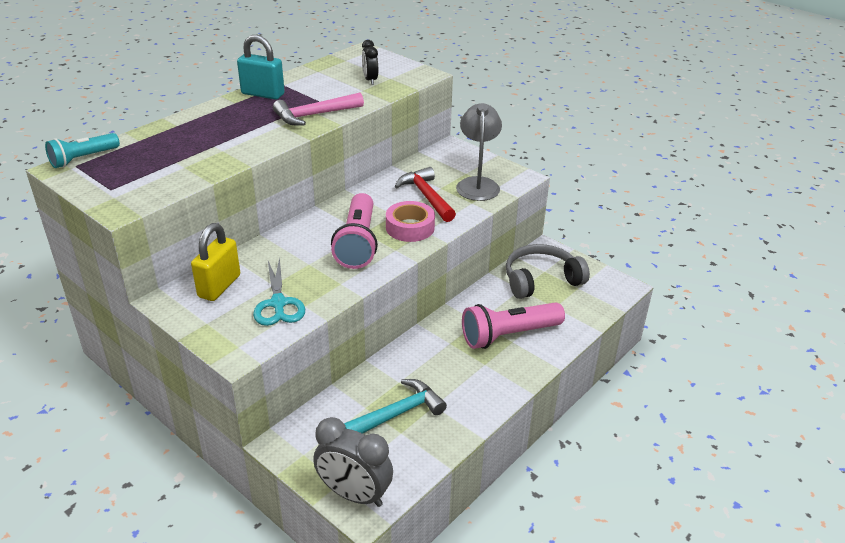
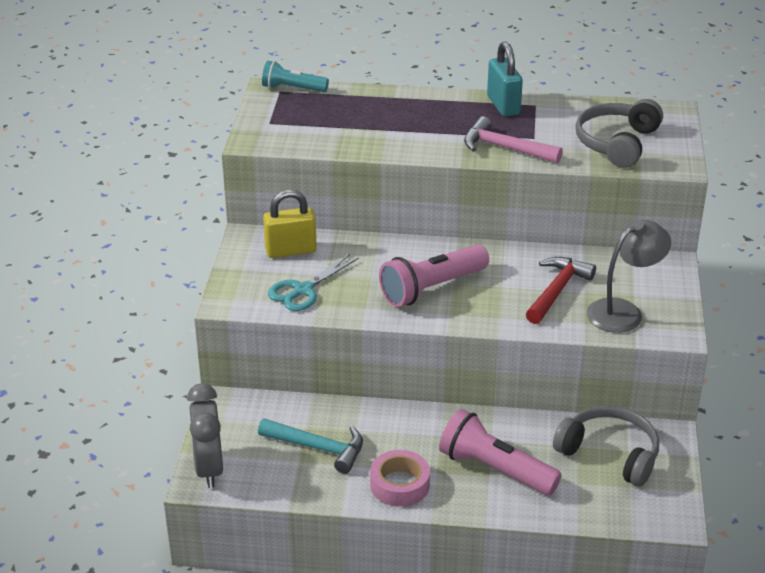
camera: 55 degrees right, 0 degrees up
black clock [362,40,378,85] -> grey headphones [575,99,663,168]
pink tape [386,201,435,242] -> pink tape moved to [370,450,430,507]

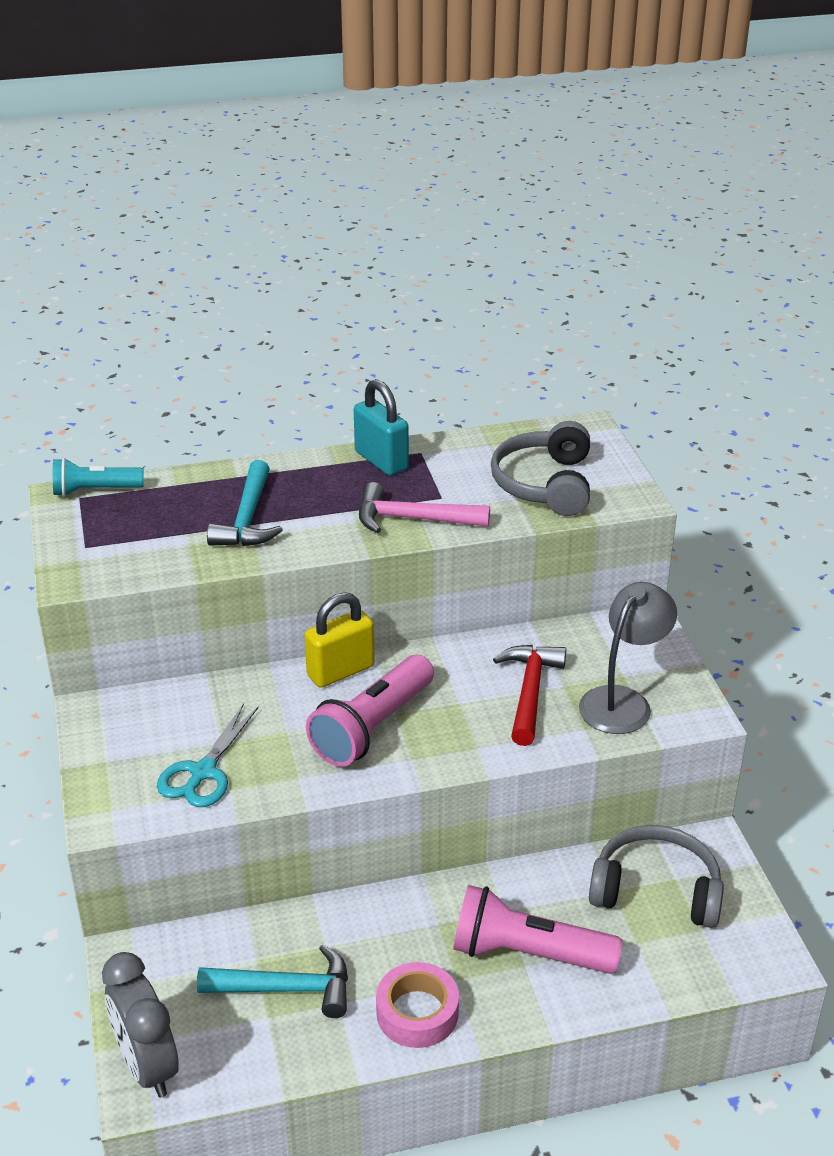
camera: 20 degrees left, 0 degrees up
yellow padlock [263,190,317,258] -> yellow padlock moved to [304,592,375,688]
none -> turquoise hammer [207,460,283,546]

